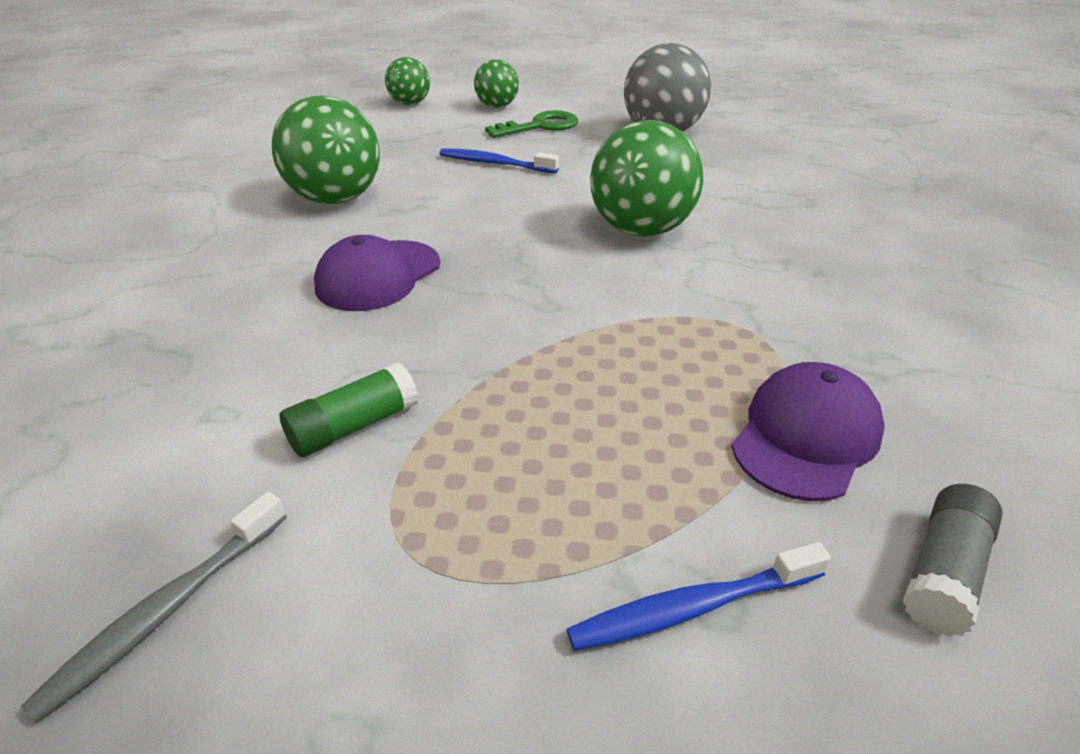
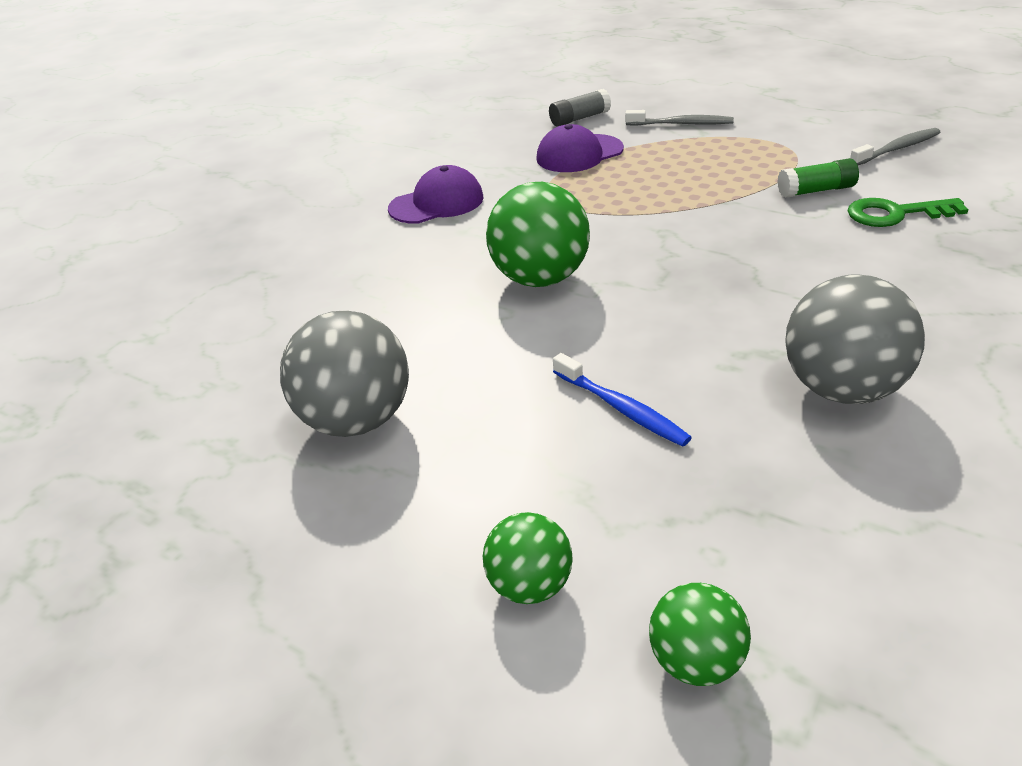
camera: 150 degrees left, 0 degrees up
green ball [272,95,380,204] -> grey ball [785,274,925,404]
purple cap [314,235,440,311] -> purple cap moved to [388,165,484,224]
green key [485,110,578,138] -> green key moved to [848,198,969,227]
blue toothbrush [567,542,831,651] -> grey toothbrush [625,110,734,126]

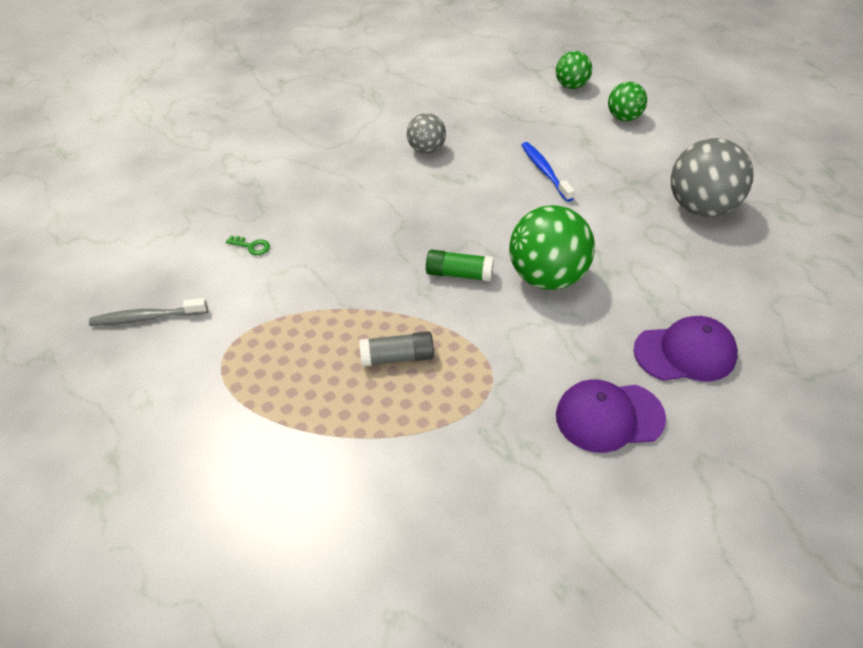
camera: 160 degrees left, 10 degrees up
purple cap [536,124,624,172] -> purple cap moved to [633,316,738,381]
grey glue stick [549,89,611,127] -> grey glue stick moved to [359,331,434,367]
grey toothbrush [625,110,734,126] -> none
green glue stick [777,158,859,198] -> green glue stick moved to [426,249,494,282]
grey ball [785,274,925,404] -> grey ball [407,113,446,154], size x0.58
green key [848,198,969,227] -> green key [226,236,270,255], size x0.51

